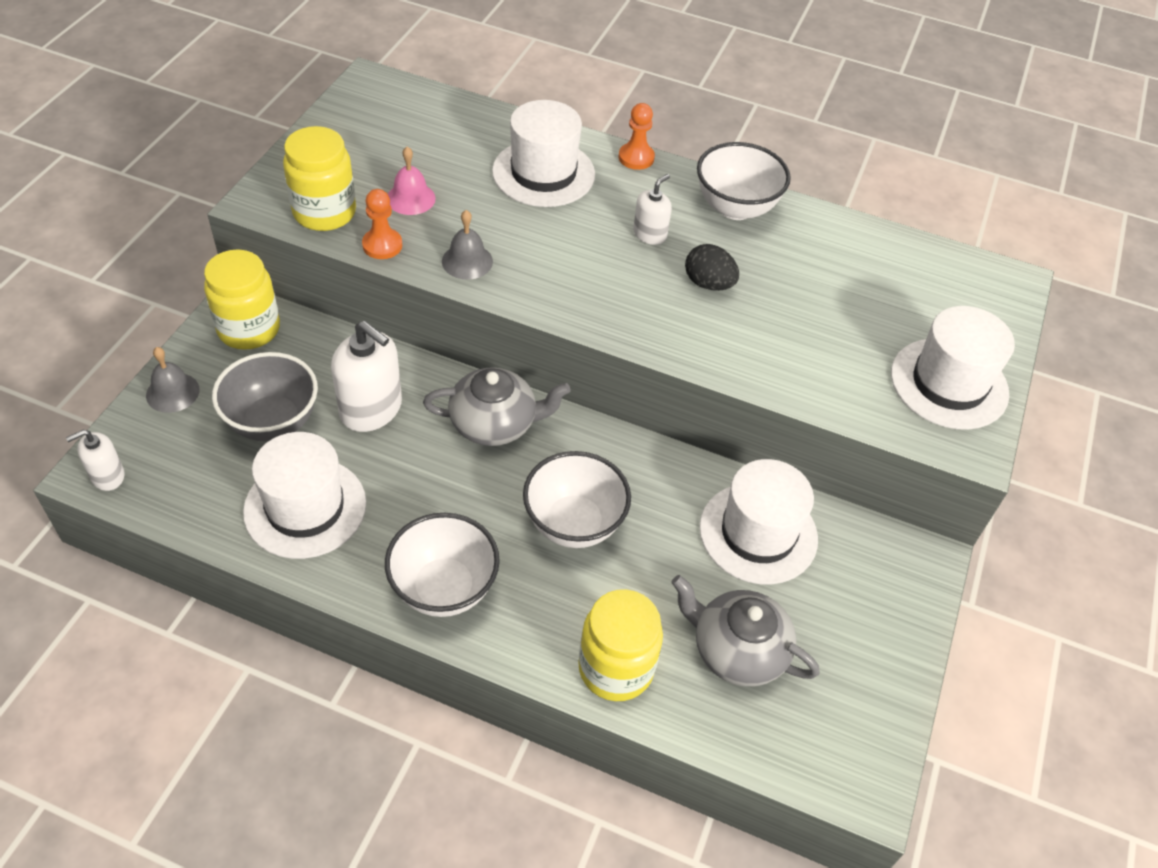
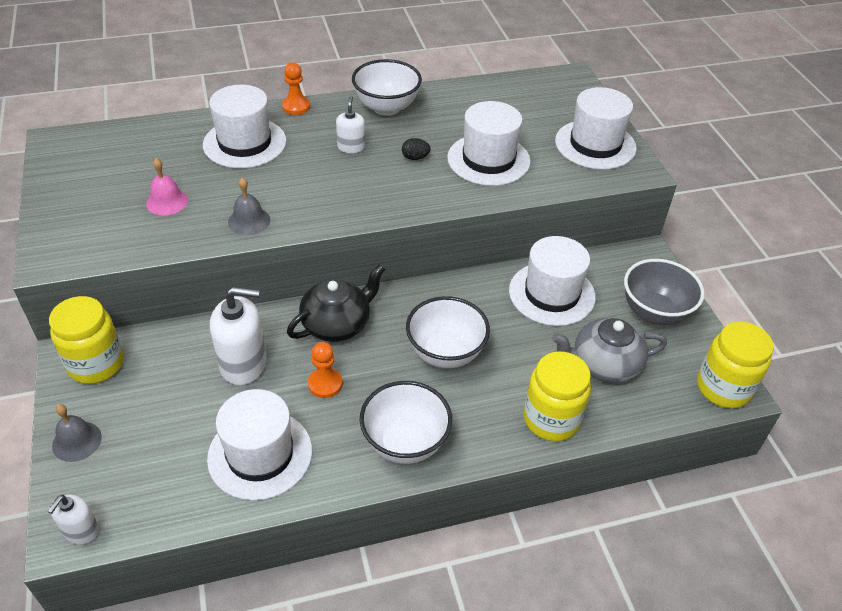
camera: 35 degrees left, 5 degrees down
grey bowl [212,352,318,441] -> grey bowl moved to [624,259,705,325]
yellow jar [283,126,356,231] -> yellow jar moved to [697,322,774,408]
orange pawn [362,189,402,259] -> orange pawn moved to [308,342,343,398]
grey teapot [423,367,571,446] -> black teapot [287,265,385,342]
black egg [685,244,739,291] -> black egg [402,138,431,160], size x0.66
none -> white hat [447,101,531,186]

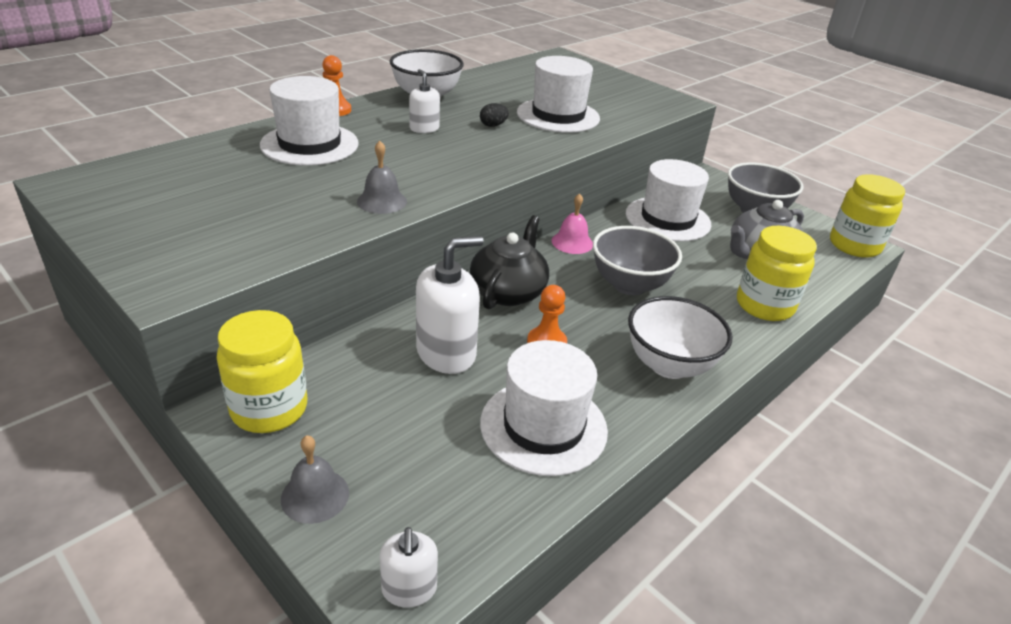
camera: 30 degrees left, 10 degrees down
pink bell [146,158,188,215] -> pink bell moved to [552,193,593,254]
white bowl [406,296,490,368] -> grey bowl [593,226,682,295]
white hat [555,87,637,170] -> none

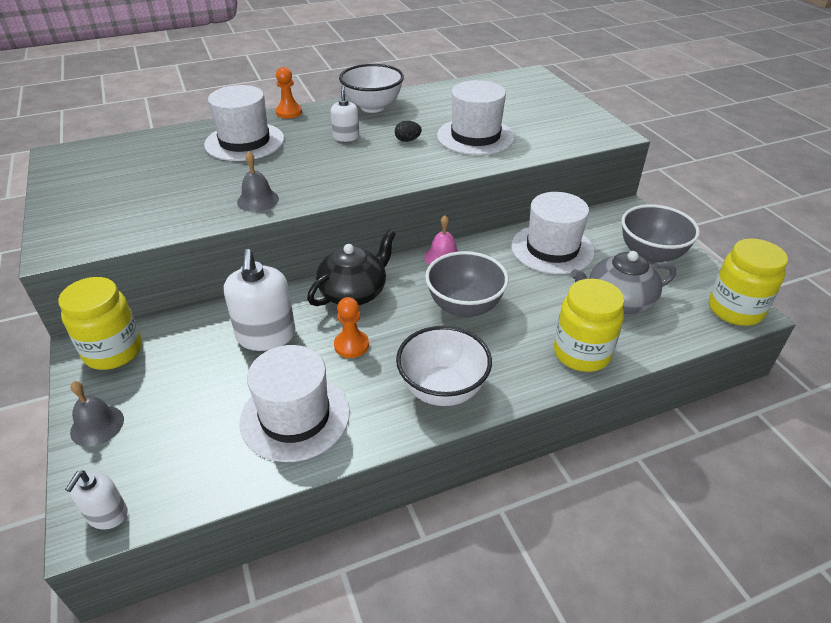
camera: 25 degrees right, 5 degrees up
white soap dispenser [416,236,484,374] -> white soap dispenser turned 90 degrees clockwise [224,249,296,351]

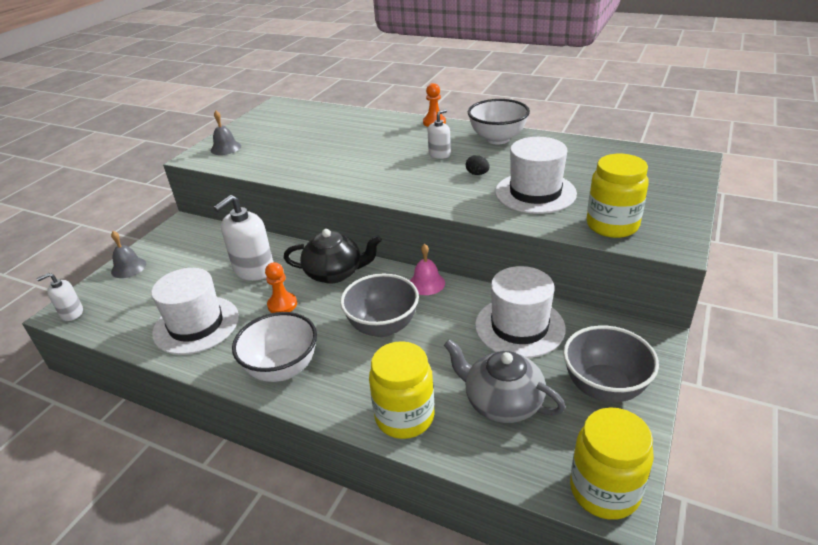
camera: 50 degrees right, 5 degrees down
yellow jar [58,277,142,370] -> yellow jar moved to [587,154,649,238]
white hat [204,85,284,161] -> none
grey bell [237,151,279,212] -> grey bell moved to [211,111,241,155]

